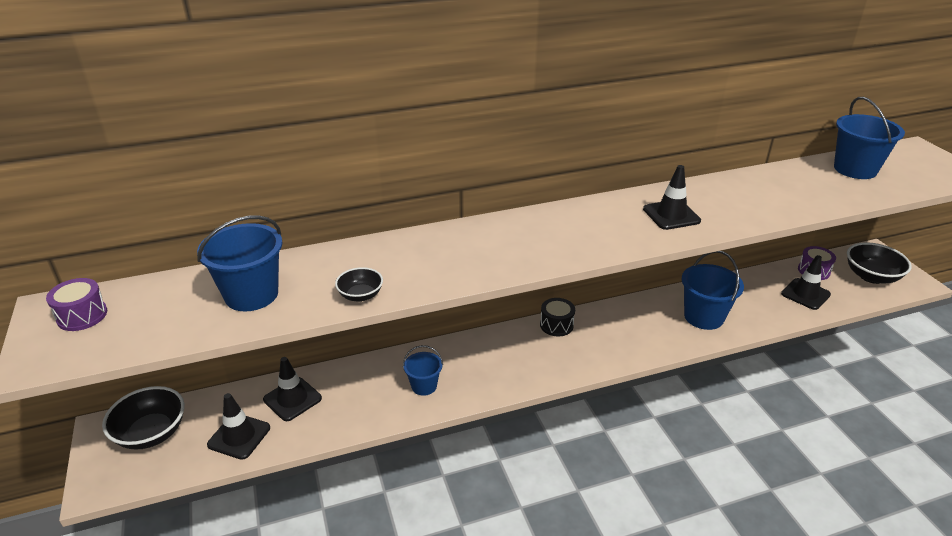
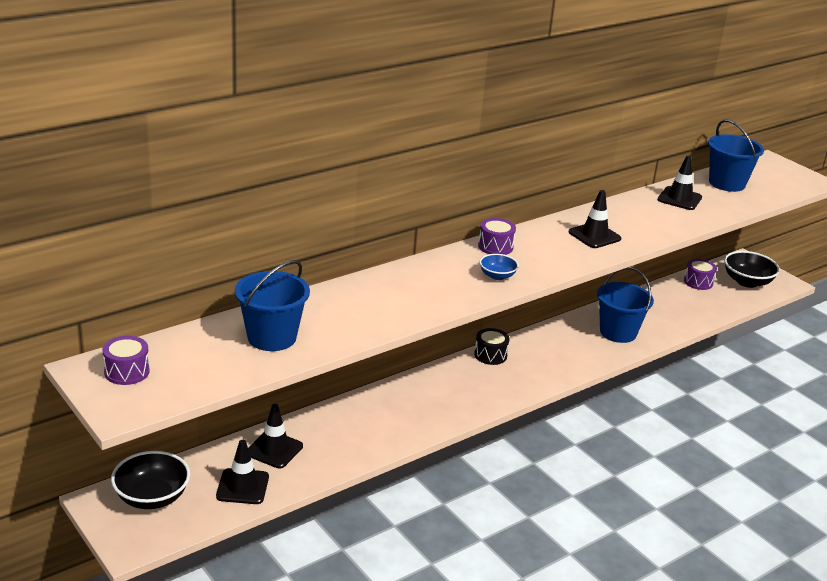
camera: 20 degrees left, 5 degrees down
black bowl [335,267,383,301] -> none
blue bucket [403,345,443,396] -> none
black traffic cone [781,255,831,310] -> black traffic cone moved to [658,156,702,210]
none -> purple drum [478,218,516,255]
none -> blue bowl [479,254,519,280]

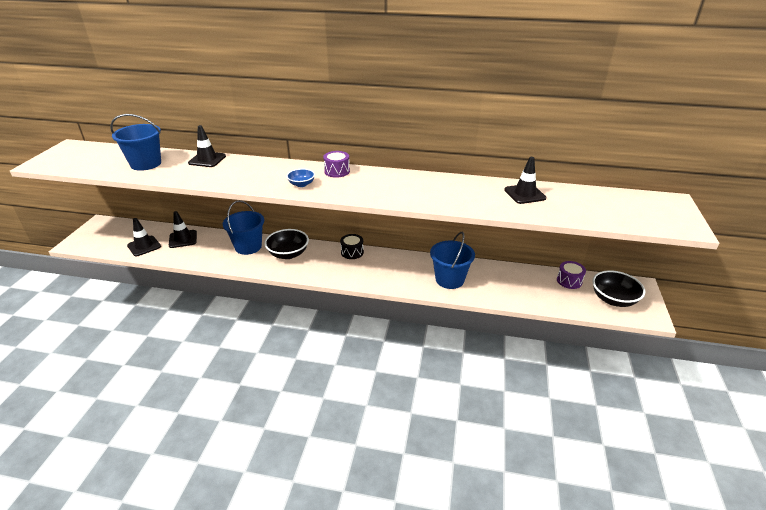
camera: 50 degrees right, 5 degrees up
purple drum [102,336,150,385] -> none
black bowl [111,451,190,509] -> black bowl moved to [264,229,309,259]
black traffic cone [569,190,621,248] -> black traffic cone moved to [188,125,226,167]
blue bucket [708,120,764,192] -> blue bucket moved to [223,200,264,255]

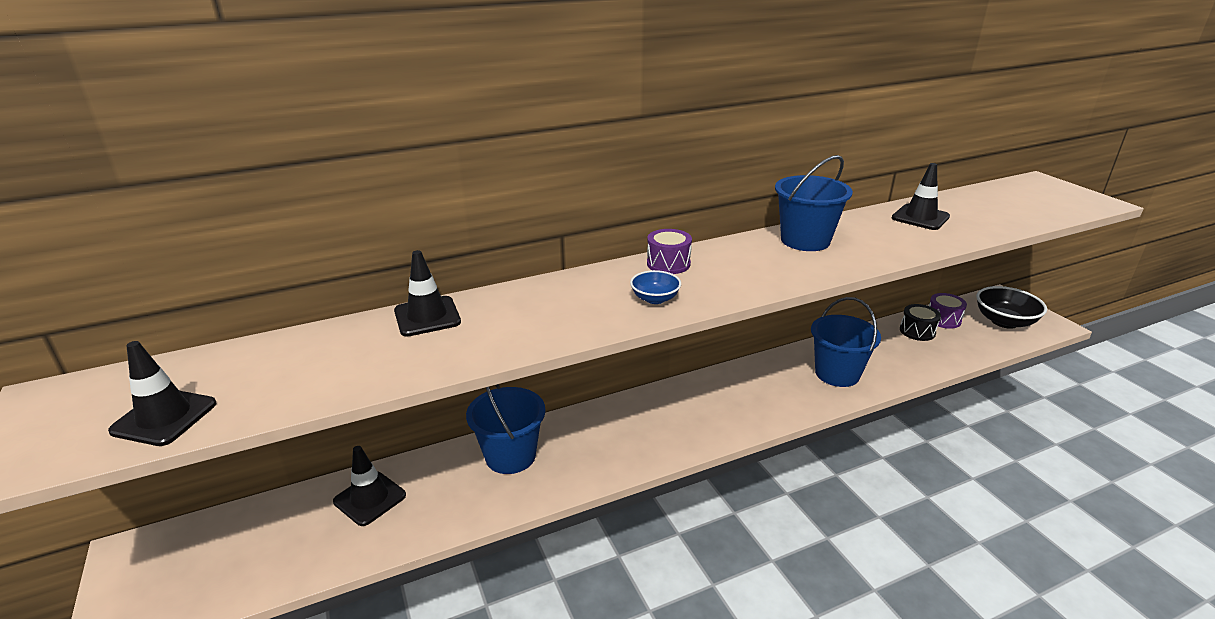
camera: 35 degrees left, 5 degrees down
blue bucket [110,114,161,171] -> blue bucket moved to [775,155,853,251]
black traffic cone [127,218,161,256] -> black traffic cone moved to [108,341,217,446]
black bowl [264,229,309,259] -> none
black drum [340,234,364,259] -> black drum moved to [900,304,941,341]

